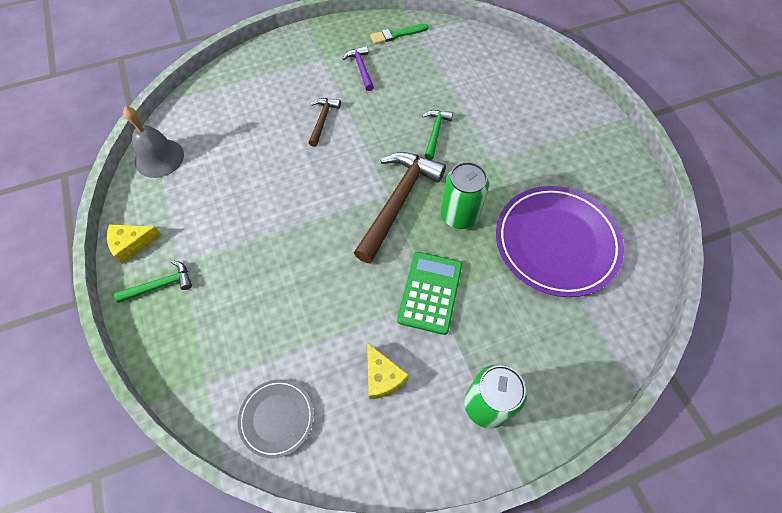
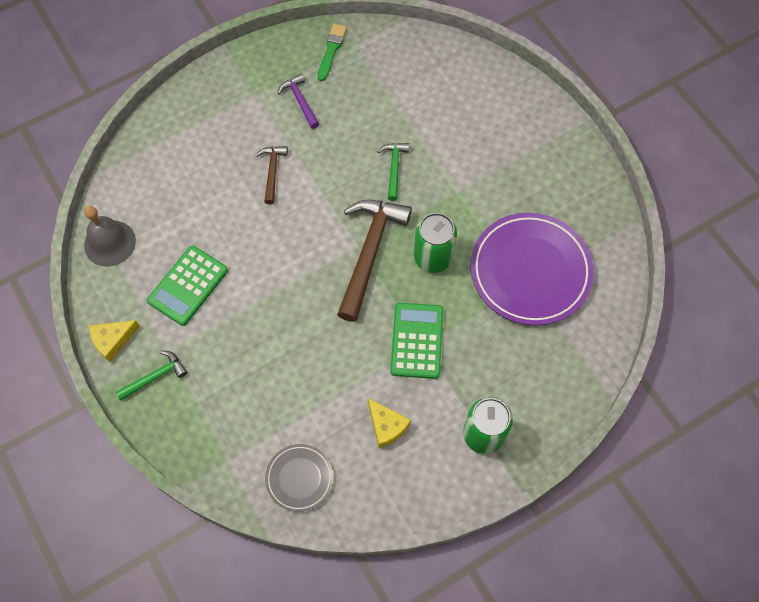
camera: 10 degrees left, 5 degrees up
green brush [370,23,429,44] -> green brush turned 135 degrees clockwise [318,24,347,81]
none -> green calculator [147,246,228,326]

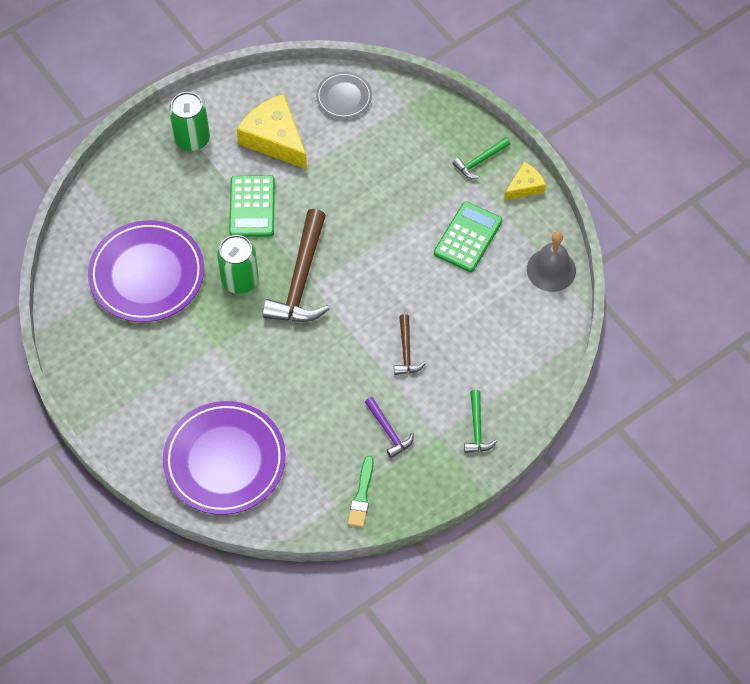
camera: 175 degrees right, 5 degrees down
yellow cheese [368,398,411,448] -> yellow cheese [236,94,307,169], size x1.84
green hammer [377,143,409,201] -> green hammer moved to [464,390,497,453]
none -> purple plate [163,401,286,515]

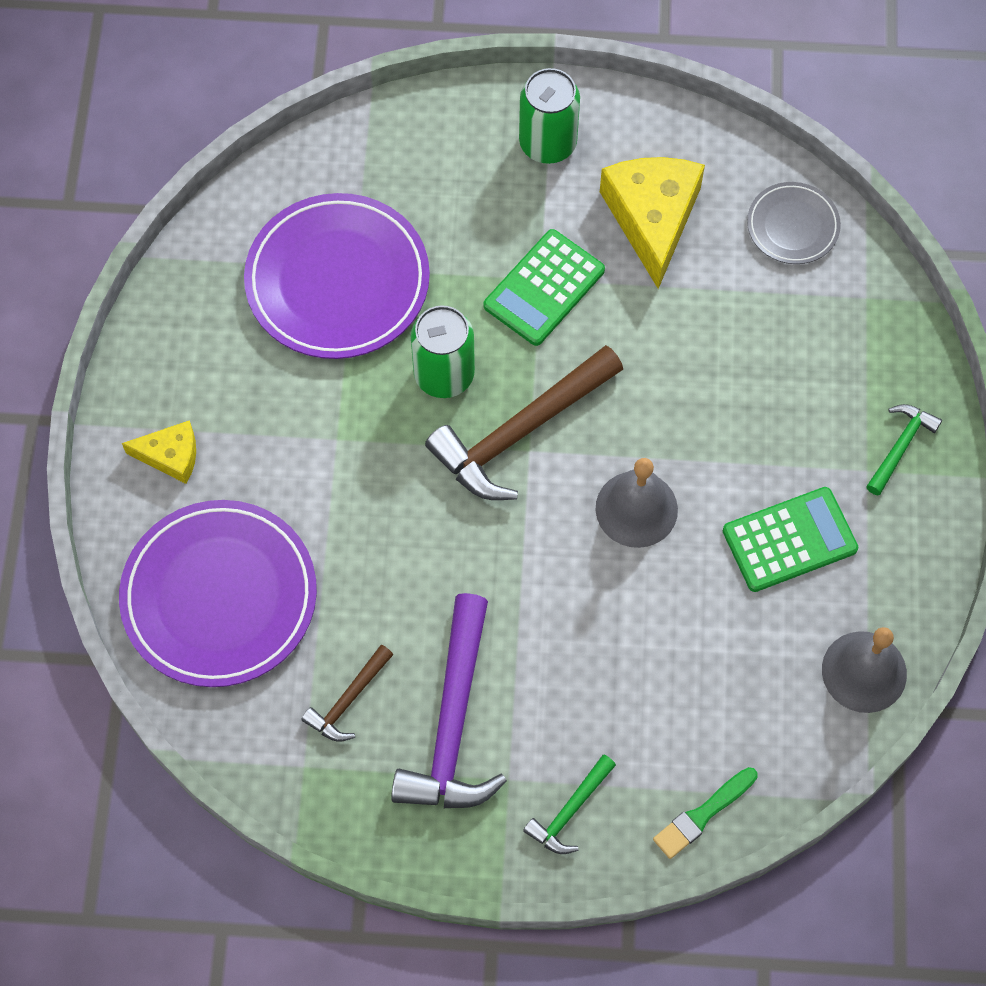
camera: 40 degrees right, 5 degrees up
green brush [348,456,374,527] -> green brush moved to [653,767,758,859]
purple hammer [365,397,414,458] -> purple hammer [391,593,507,808], size x2.00
brown hammer [394,314,426,375] -> brown hammer moved to [301,645,393,742]
green hammer [452,137,510,179] -> green hammer turned 120 degrees clockwise [866,404,942,495]
yellow cheese [504,162,546,200] -> yellow cheese moved to [122,420,196,484]
none -> grey bell [596,458,678,548]

